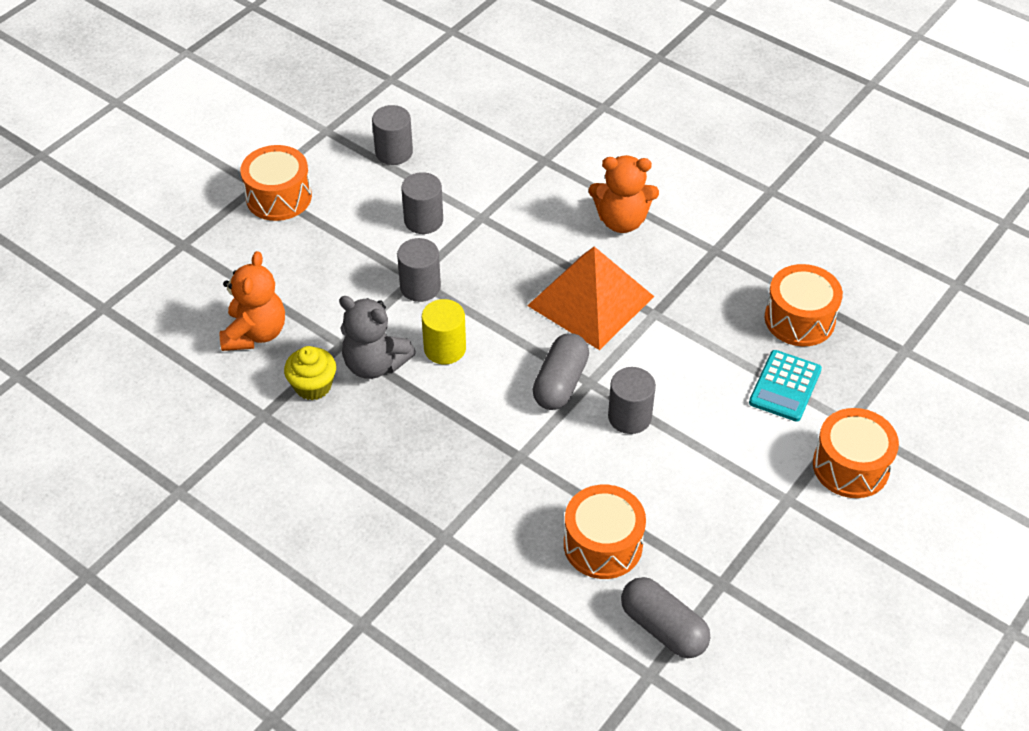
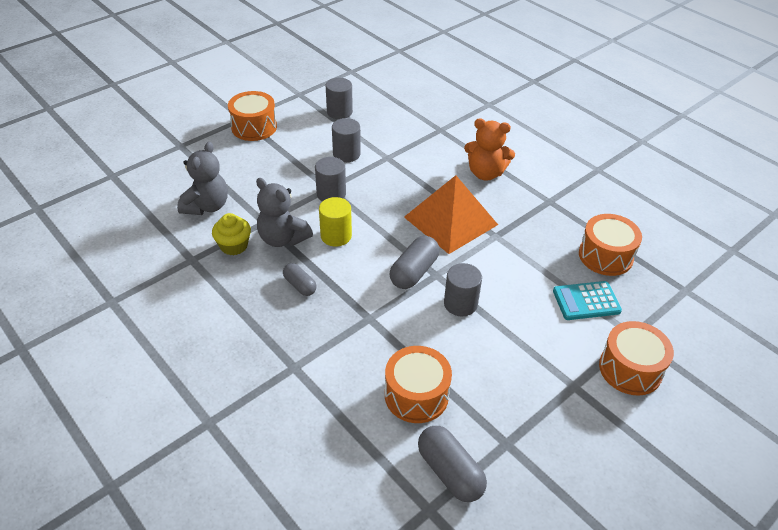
camera: 10 degrees right, 5 degrees down
orange teddy bear [220,251,285,351] -> grey teddy bear [177,142,228,215]
turquoise calculator [749,350,822,422] -> turquoise calculator turned 45 degrees clockwise [553,281,622,320]
none -> grey capsule [283,263,317,296]

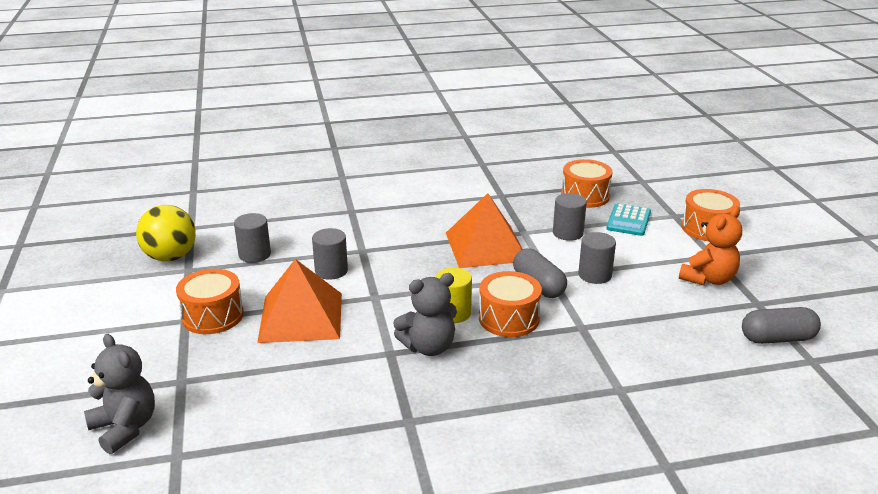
camera: 60 degrees left, 15 degrees down
grey teddy bear [177,142,228,215] -> grey teddy bear moved to [84,334,155,454]
yellow cupcake [212,213,251,256] -> none
grey capsule [283,263,317,296] -> none
grey cylinder [315,157,346,201] -> grey cylinder moved to [553,193,587,241]
orange drum [385,346,452,423] -> orange drum moved to [479,271,542,337]
orange teddy bear [464,118,515,181] -> orange teddy bear moved to [679,207,742,285]
none -> yellow ball [136,205,196,261]
none -> orange pyramid [257,259,342,343]

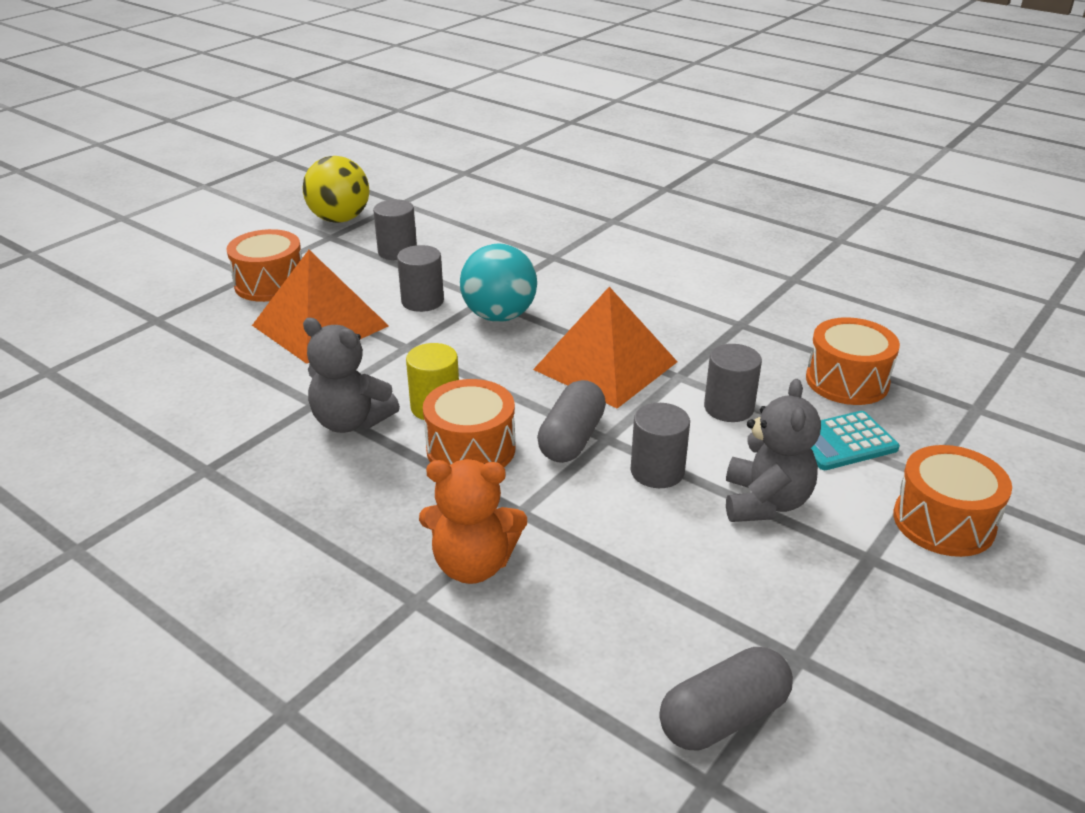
camera: 50 degrees right, 5 degrees up
grey teddy bear [84,334,155,454] -> grey teddy bear moved to [726,379,821,522]
orange teddy bear [679,207,742,285] -> orange teddy bear moved to [419,459,527,584]
grey capsule [742,307,821,344] -> grey capsule turned 75 degrees counterclockwise [659,647,793,751]
none -> turquoise ball [460,244,537,322]

